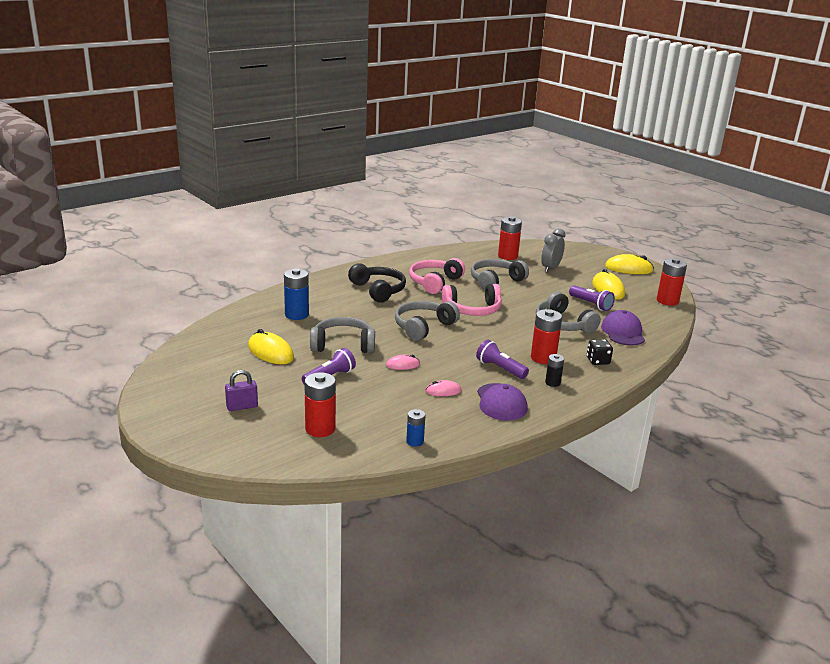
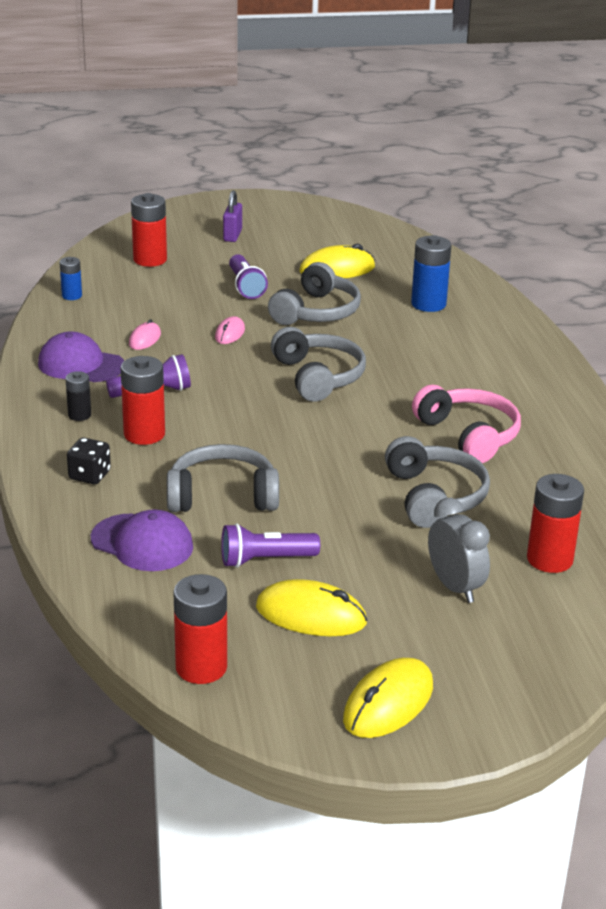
camera: 120 degrees right, 5 degrees up
black headphones [348,263,406,303] -> none
pink headphones [442,284,502,316] -> none

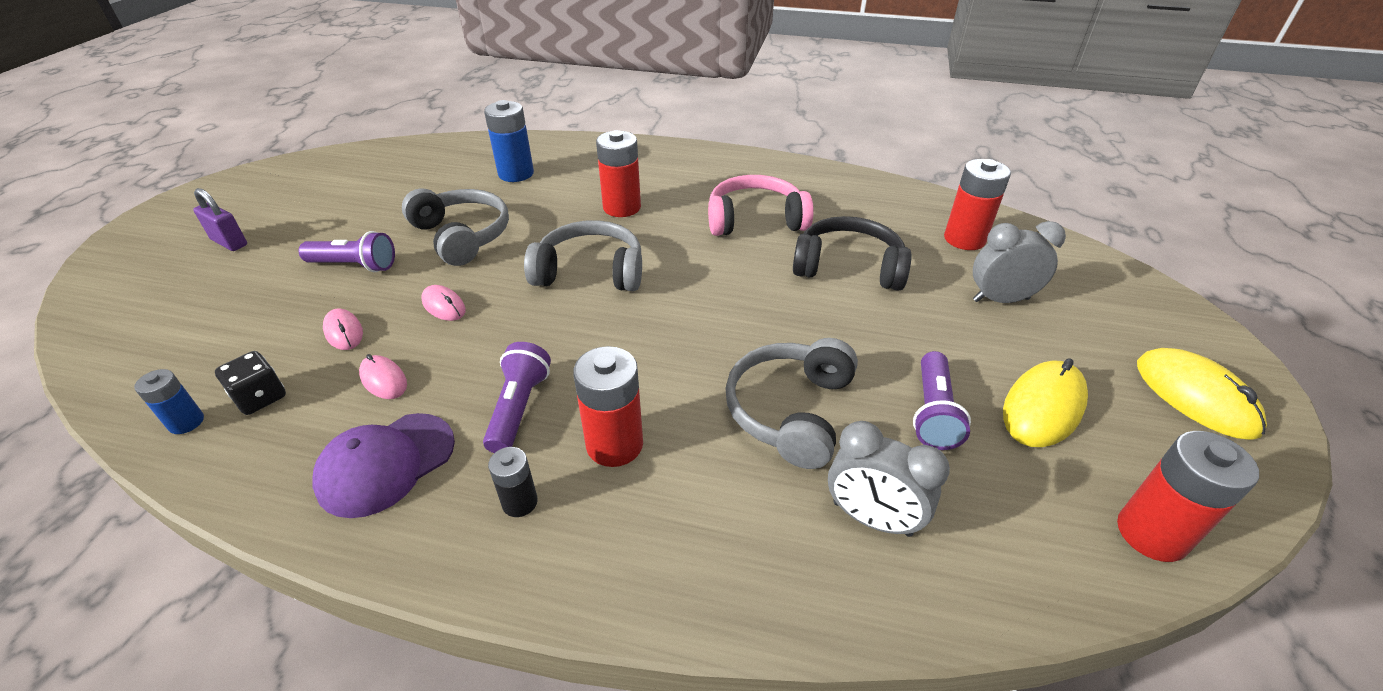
camera: 65 degrees left, 10 degrees up
black dice [67,437,111,484] -> black dice moved to [215,351,286,415]
purple cap [91,509,193,571] -> grey clock [828,421,950,537]
red battery [131,193,167,267] -> red battery moved to [596,130,641,217]
yellow mouse [299,244,375,278] -> none
grey headphones [385,436,490,528] -> black headphones [793,216,912,291]
none -> pink mouse [323,309,363,350]

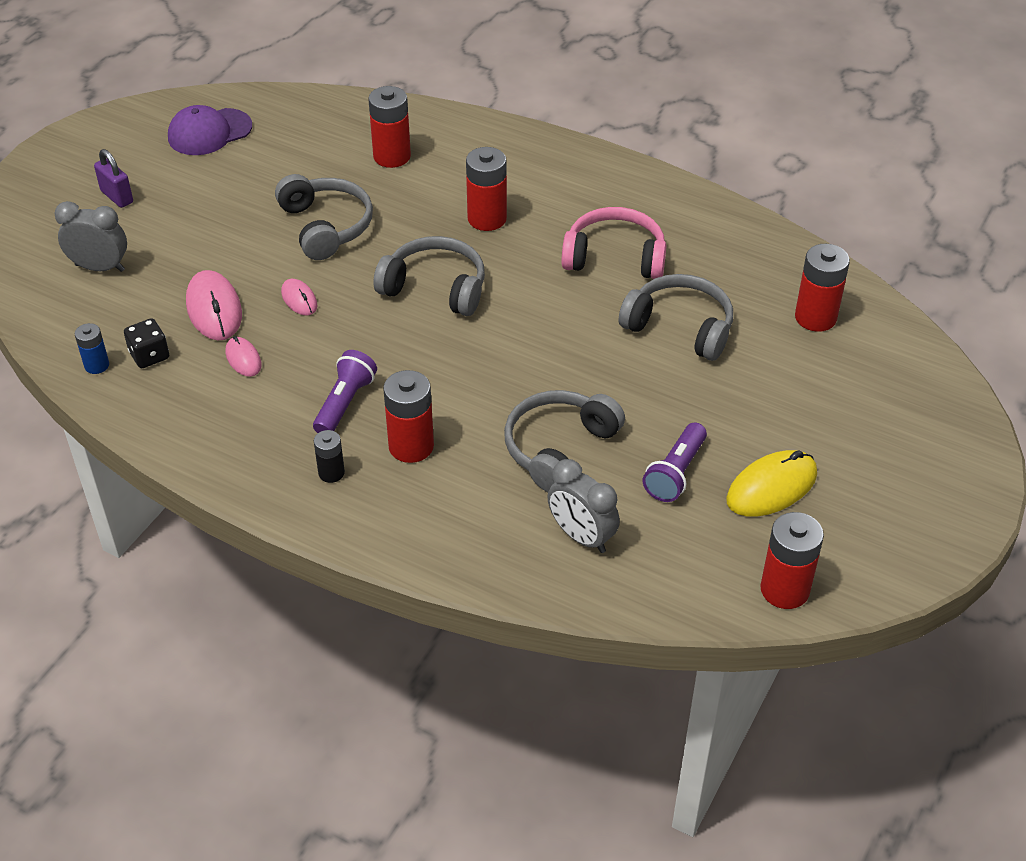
camera: 15 degrees right, 5 degrees up
purple flashlight [299,231,395,272] -> none
purple cap [312,413,455,518] -> purple cap moved to [168,105,252,155]
pink mouse [323,309,363,350] -> pink mouse [186,270,242,340], size x1.78
blue battery [484,100,534,182] -> red battery [368,86,411,168]
black headphones [793,216,912,291] -> grey headphones [619,274,733,361]
grey clock [973,221,1066,303] -> grey clock moved to [55,201,127,272]
yellow mouse [1137,348,1267,440] -> none

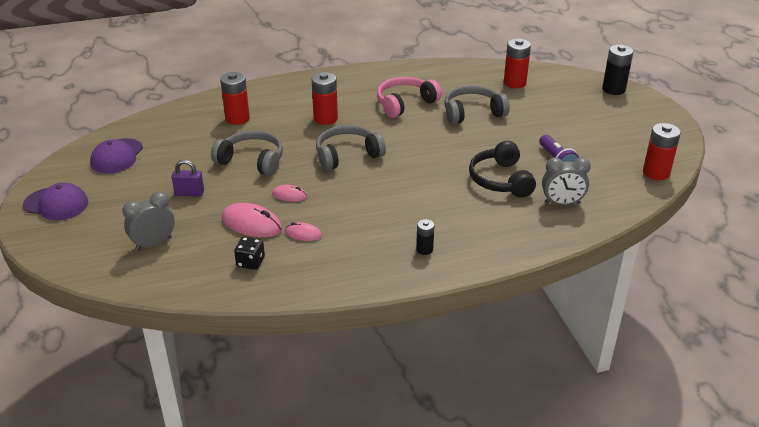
camera: 45 degrees left, 10 degrees down
blue battery [75,323,109,374] -> none
purple padlock [94,149,133,208] -> purple padlock moved to [171,160,204,196]
purple flashlight [313,350,377,433] -> none
red battery [383,370,434,463] -> none
grey headphones [504,390,625,492] -> black headphones [469,141,536,198]
yellow mouse [726,450,817,517] -> none
none -> purple cap [23,183,88,220]
none -> black battery [602,45,633,95]

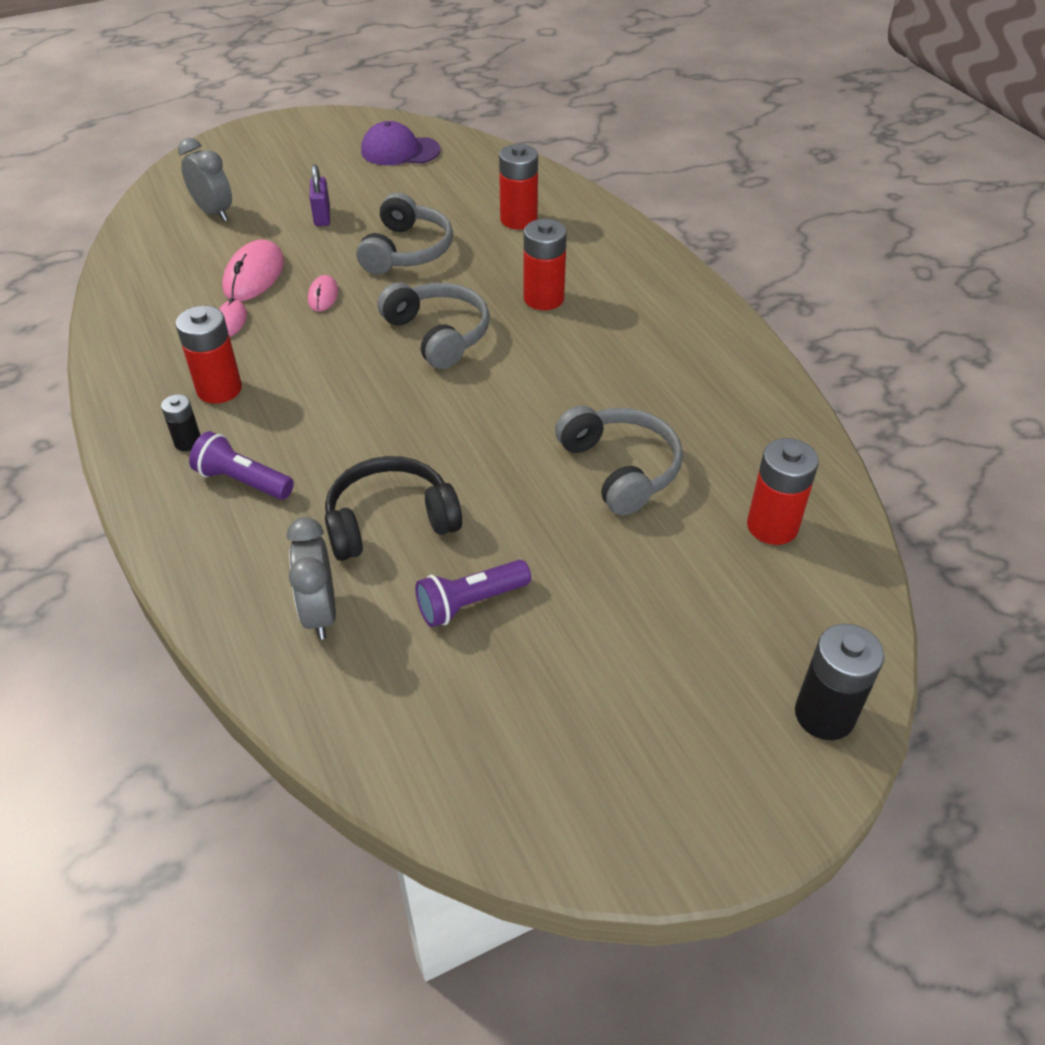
camera: 80 degrees right, 10 degrees up
purple cap [23,183,88,220] -> none
black dice [234,237,265,270] -> none
pink headphones [377,77,442,118] -> none
red battery [643,123,681,180] -> red battery moved to [175,306,242,404]
none -> purple flashlight [189,431,294,500]

